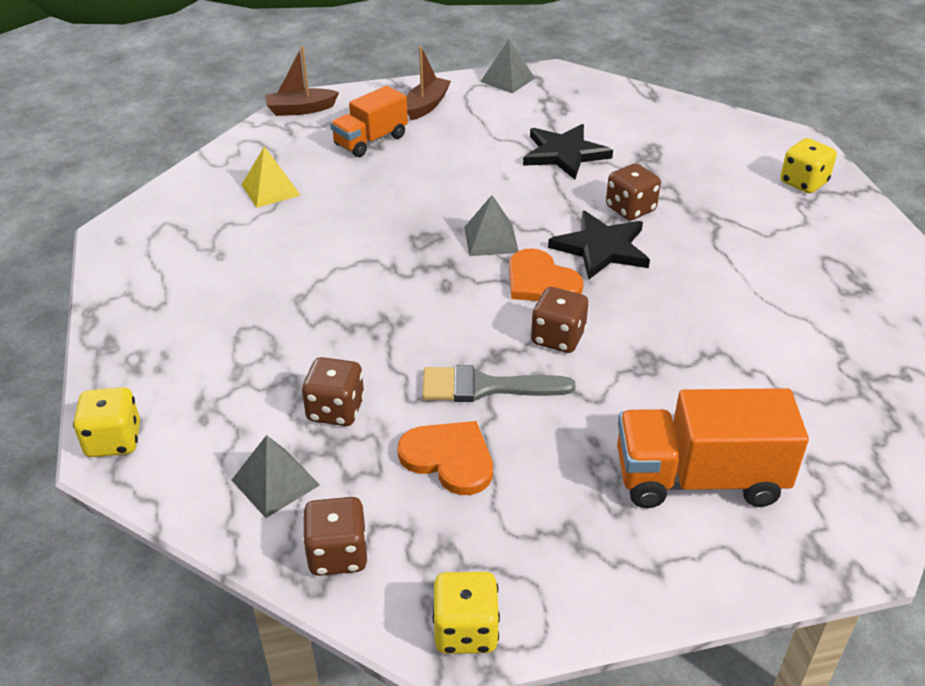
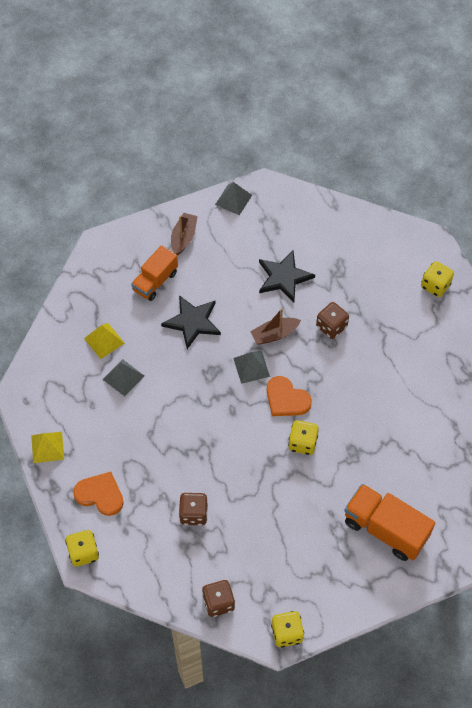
camera: 10 degrees left, 20 degrees up
grey pyramid [232,435,320,518] -> grey pyramid moved to [102,359,144,396]
brown boat [265,46,339,116] -> brown boat moved to [250,308,301,345]
orange heart [397,421,493,495] -> orange heart moved to [73,472,123,516]
grey brush [422,365,575,402] -> none
brown dice [531,287,588,353] -> yellow dice [288,420,319,455]
black star [548,210,650,280] -> black star moved to [161,295,221,349]
orange truck [617,388,809,508] -> orange truck turned 45 degrees clockwise [344,484,435,561]
none -> yellow pyramid [31,432,64,463]

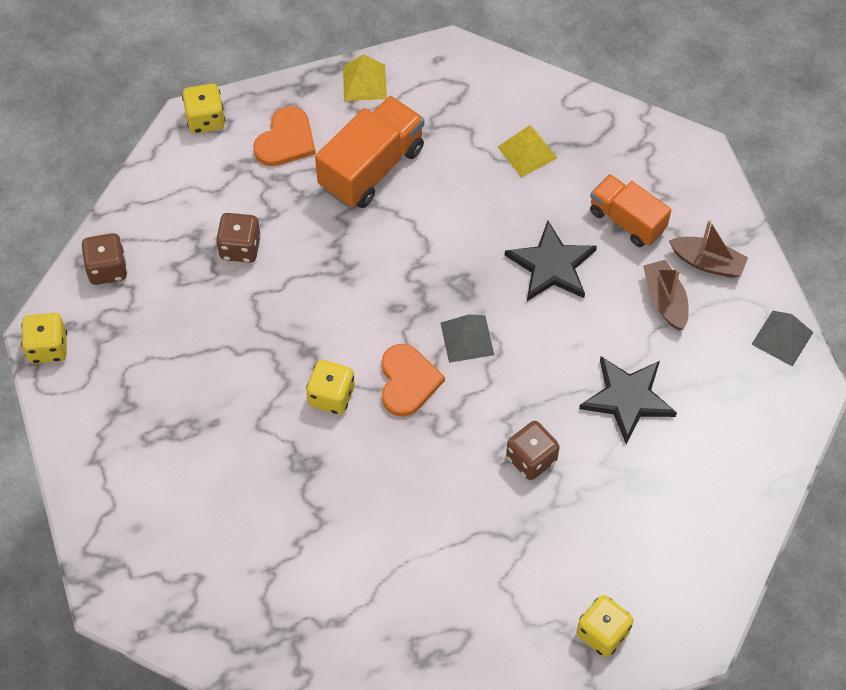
camera: 95 degrees right, 0 degrees up
grey pyramid [102,359,144,396] -> none
brown boat [250,308,301,345] -> brown boat moved to [643,260,689,331]
orange heart [267,376,312,416] -> orange heart turned 135 degrees clockwise [381,344,445,417]
orange truck [344,484,435,561] -> orange truck moved to [315,96,424,208]

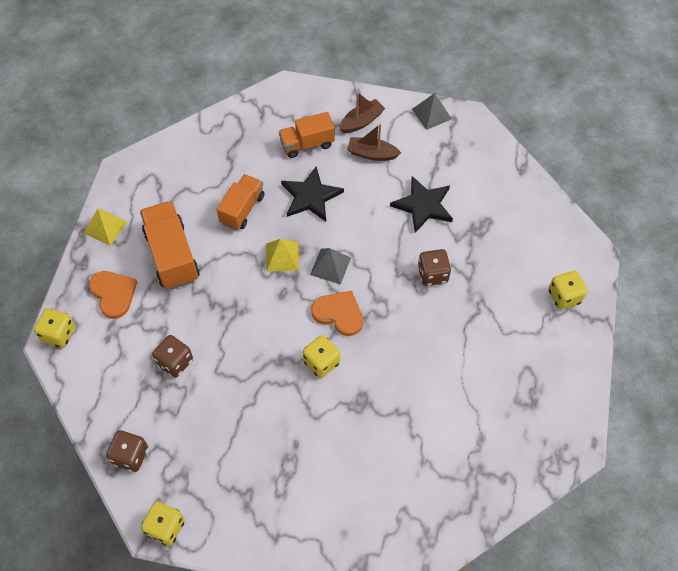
camera: 60 degrees left, 0 degrees up
yellow pyramid [498,125,557,177] -> yellow pyramid moved to [266,239,299,272]
none -> orange truck [216,174,264,230]

